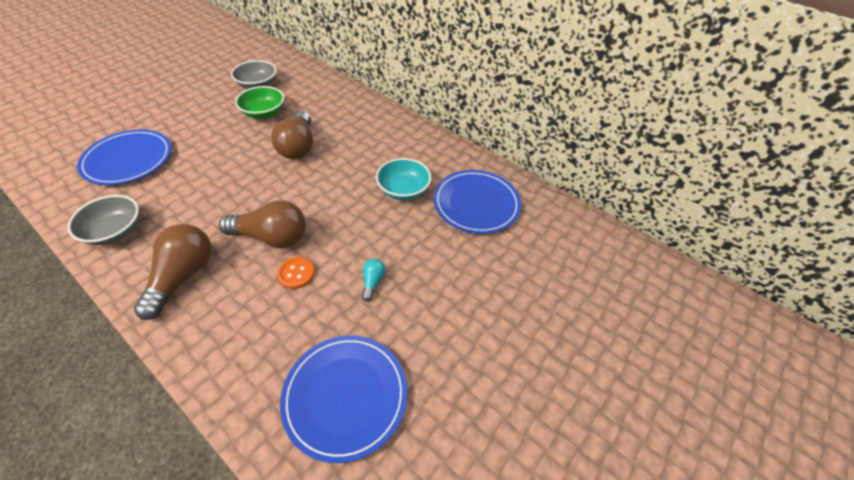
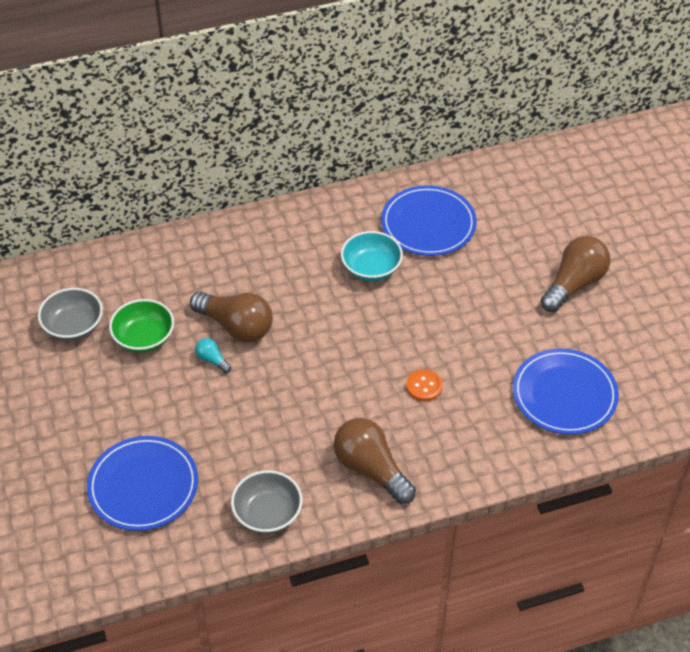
camera: 55 degrees left, 0 degrees up
brown light bulb [219,201,306,248] -> brown light bulb moved to [541,236,610,312]
turquoise light bulb [362,259,386,301] -> turquoise light bulb moved to [195,338,231,373]

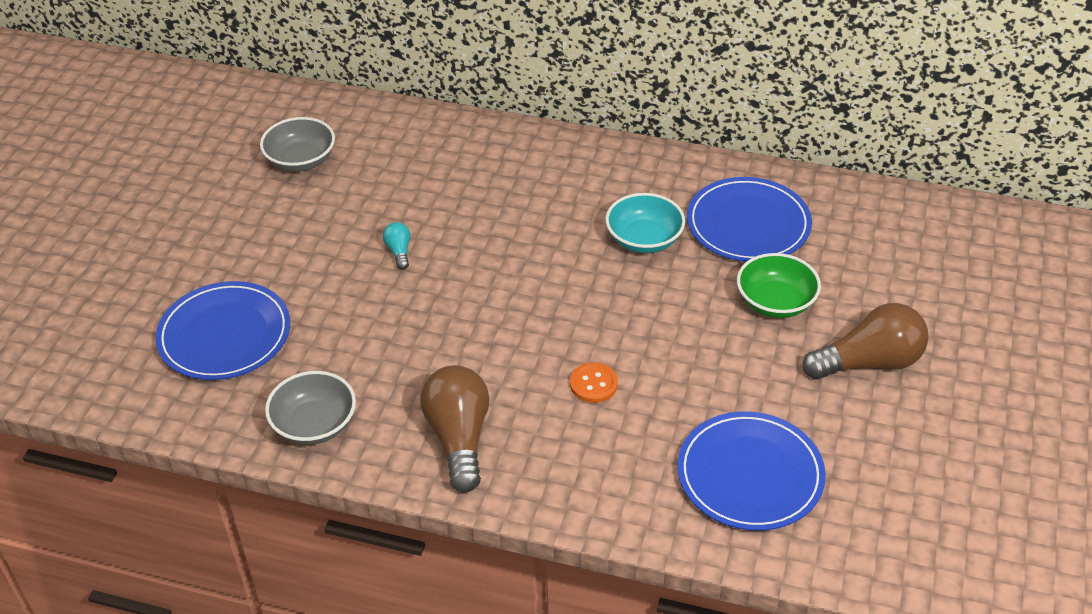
camera: 35 degrees right, 5 degrees down
green bowl [109,299,174,353] -> green bowl moved to [737,253,821,318]
brown light bulb [190,291,273,342] -> none

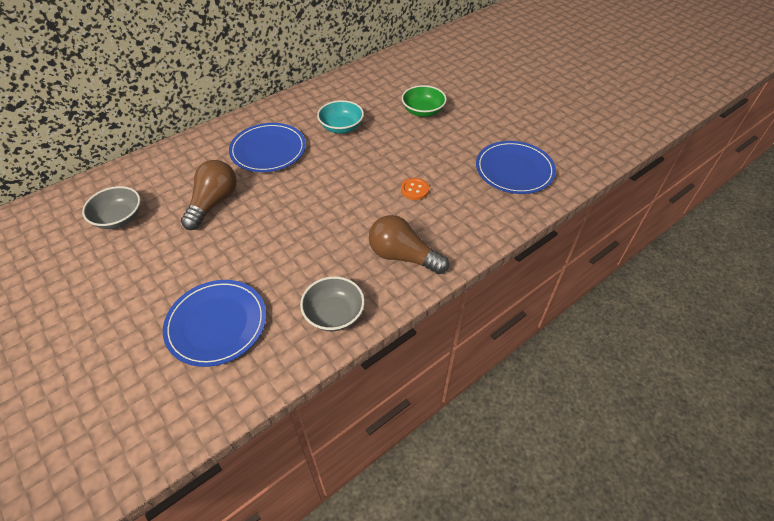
camera: 55 degrees left, 5 degrees up
turquoise light bulb [383,222,411,270] -> none
blue plate [687,177,812,262] -> blue plate moved to [229,123,306,172]
brown light bulb [803,303,928,380] -> brown light bulb moved to [181,160,237,230]

